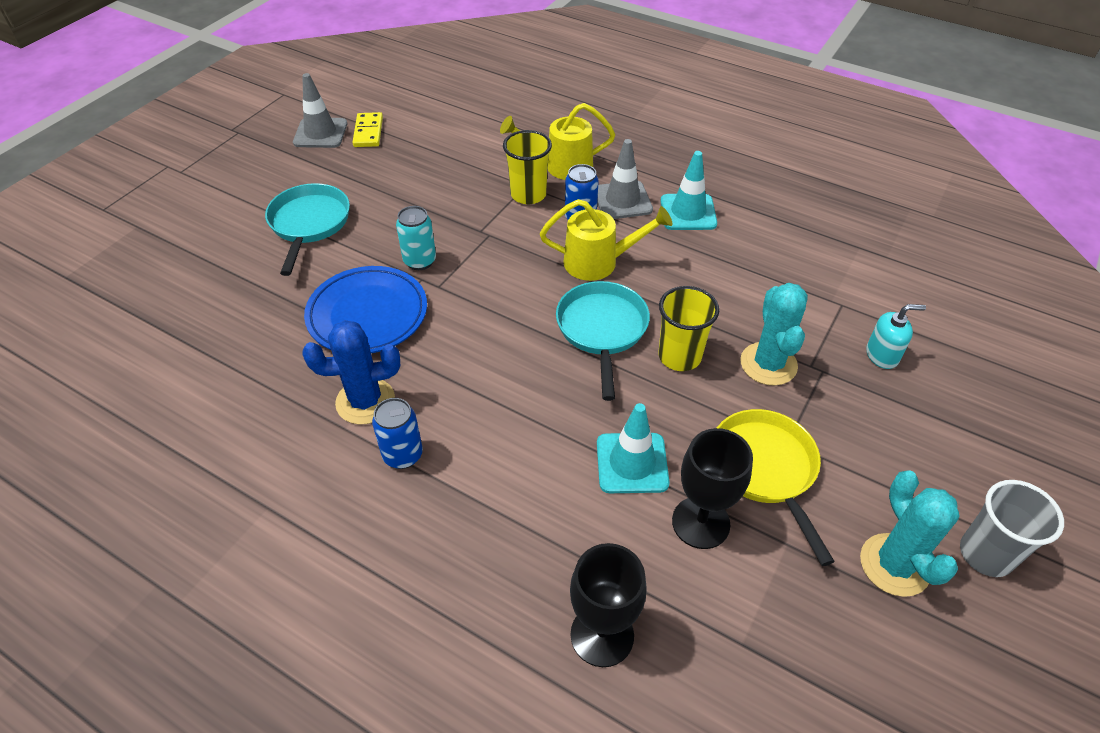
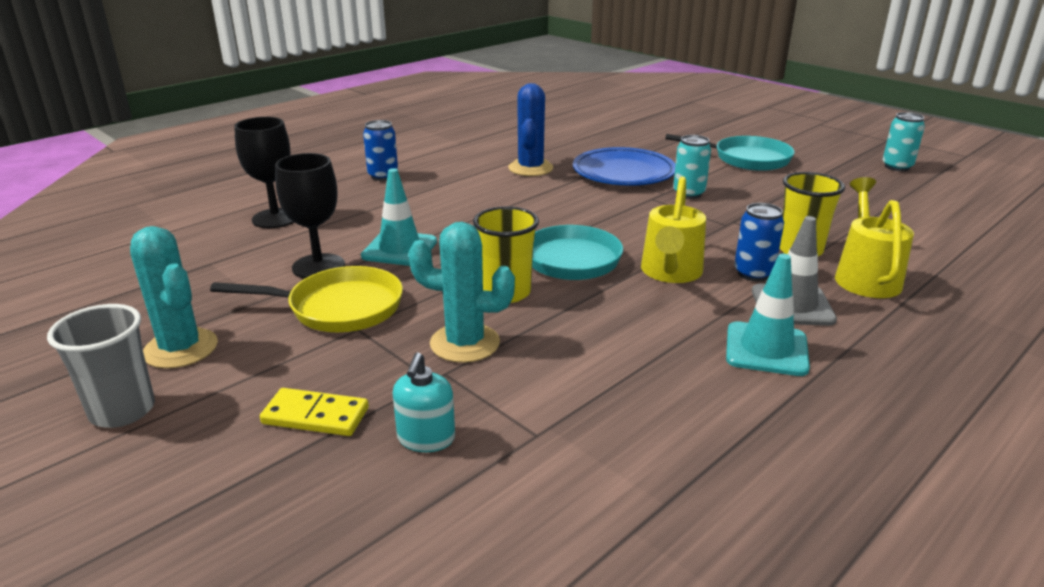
camera: 105 degrees right, 20 degrees down
grey traffic cone [293,73,347,148] -> turquoise can [883,112,925,171]
yellow domino [352,112,383,147] -> yellow domino moved to [260,388,369,436]
blue can [372,398,423,469] -> blue can moved to [363,120,398,181]
turquoise cactus [860,470,959,597] -> turquoise cactus turned 45 degrees clockwise [130,226,218,369]

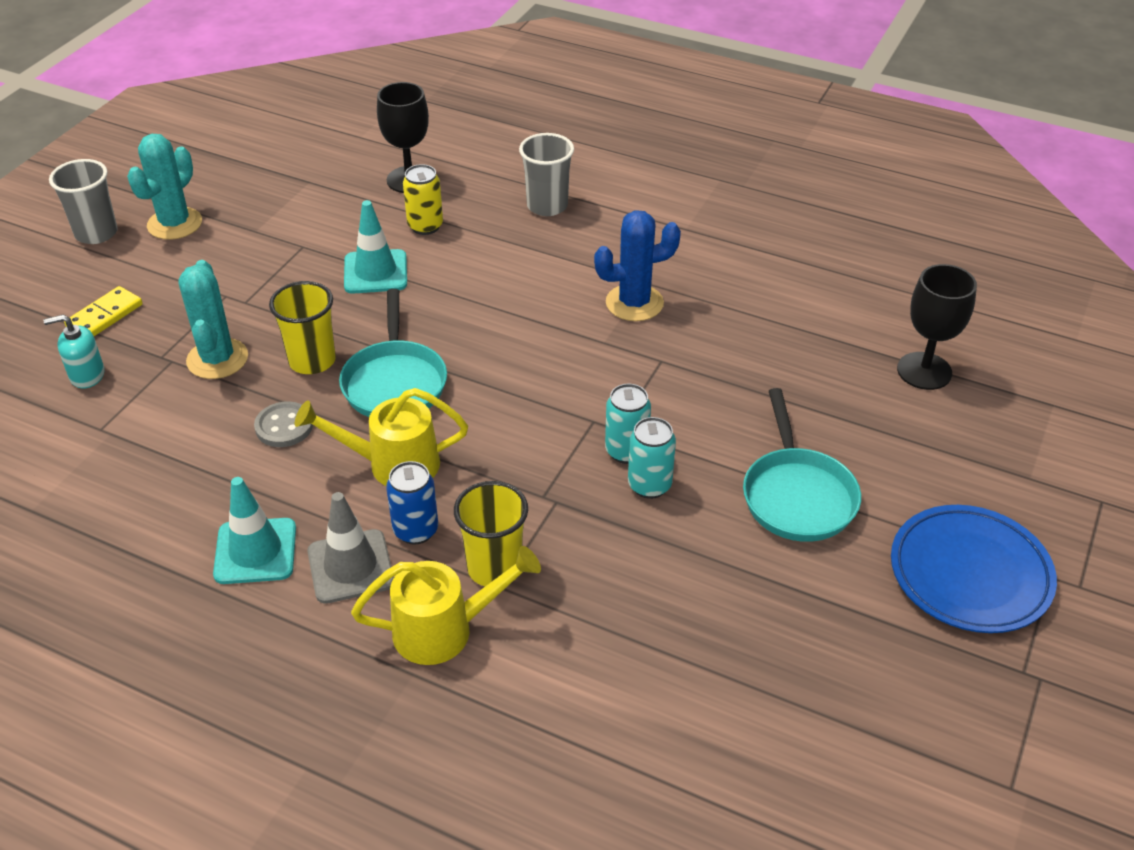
camera: 70 degrees right, 15 degrees up
yellow pan [210,266,403,332] -> none
yellow domino [260,388,369,436] -> yellow domino turned 45 degrees clockwise [64,286,143,336]
black goblet [275,153,345,279] -> black goblet moved to [897,264,977,390]
blue can [363,120,398,181] -> grey cup [519,133,574,216]
blue plate [573,147,676,185] -> blue plate moved to [891,505,1057,633]
turquoise can [883,112,925,171] -> turquoise can moved to [628,417,676,499]
none -> grey button [254,401,313,447]
none -> yellow can [403,164,443,235]

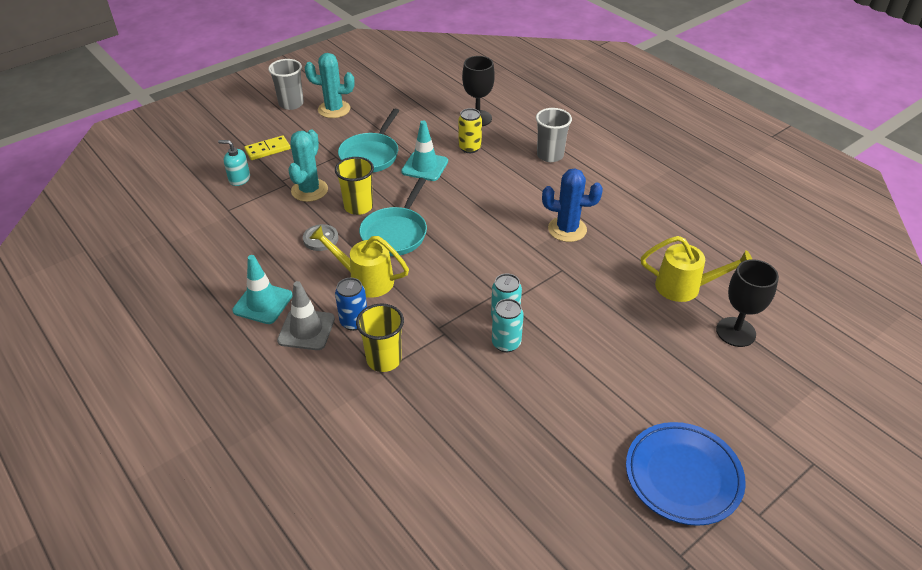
camera: 25 degrees right, 0 degrees up
turquoise cactus [127,134,202,240] -> turquoise cactus turned 45 degrees clockwise [305,53,355,118]
yellow watering can [351,546,541,665] -> yellow watering can moved to [641,236,752,302]
turquoise pan [743,388,861,542] -> turquoise pan moved to [338,109,399,173]

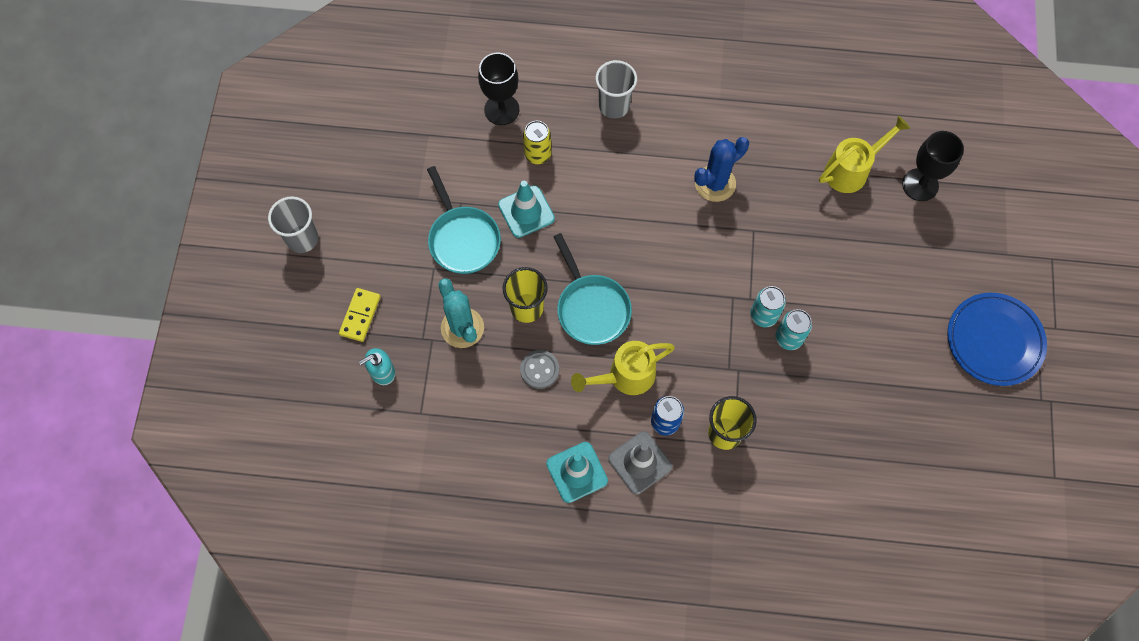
camera: 45 degrees left, 25 degrees up
turquoise cactus [305,53,355,118] -> none

